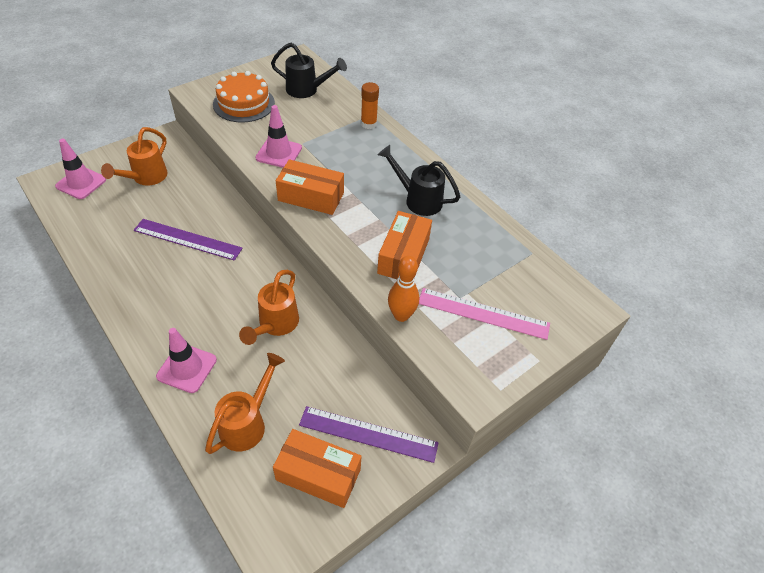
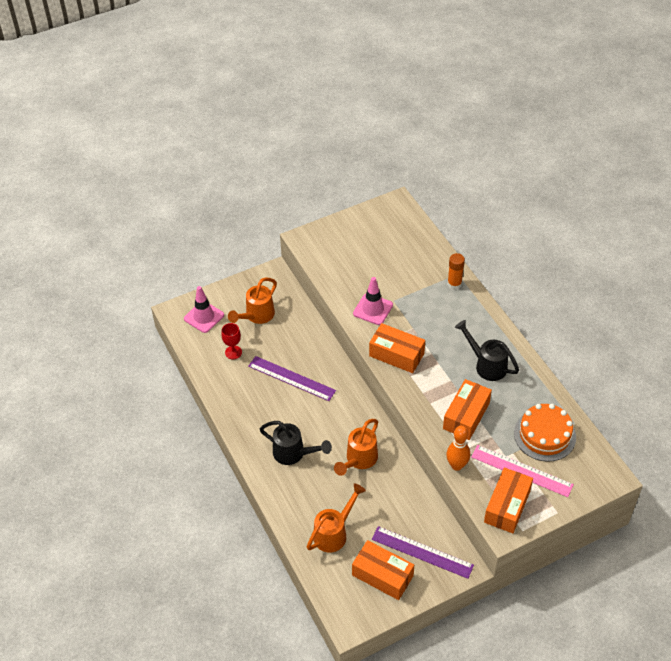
camera: 15 degrees right, 0 degrees up
pink traffic cone [156,328,217,393] -> none
orange cake [213,71,275,123] -> orange cake moved to [514,404,576,462]
black watering can [271,43,347,98] -> black watering can moved to [260,421,332,465]
none -> red goblet [221,323,242,359]
none -> orange box [484,467,533,533]

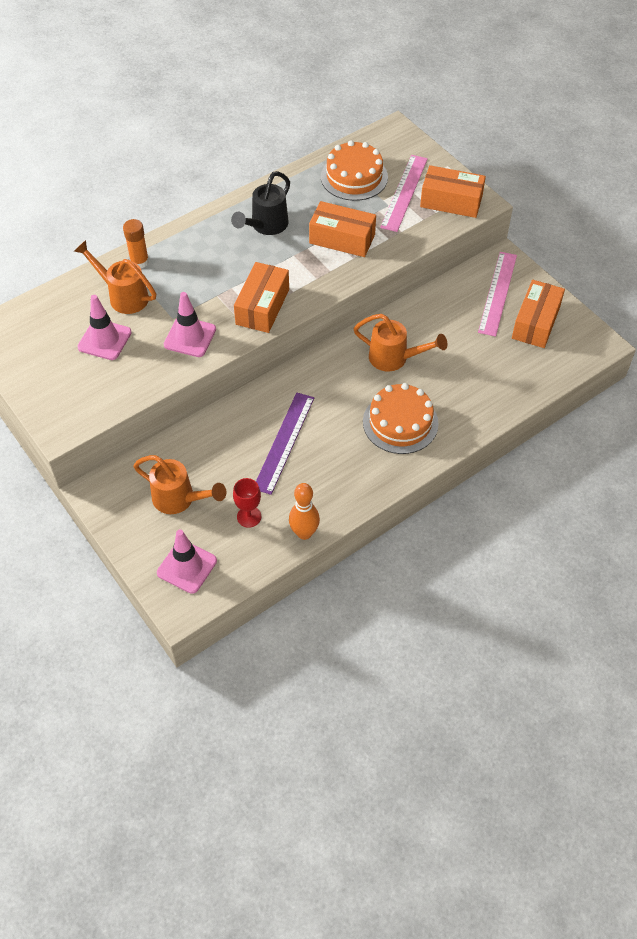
camera: 100 degrees left, 5 degrees up
black watering can [260,421,332,465] -> orange cake [363,383,439,454]
orange watering can [307,483,366,553] -> orange watering can moved to [74,240,156,314]
purple ruler [372,526,474,579] -> pink ruler [478,252,517,337]
orange bowling pin [446,426,470,471] -> orange bowling pin moved to [289,483,320,540]
none -> pink traffic cone [77,295,132,360]

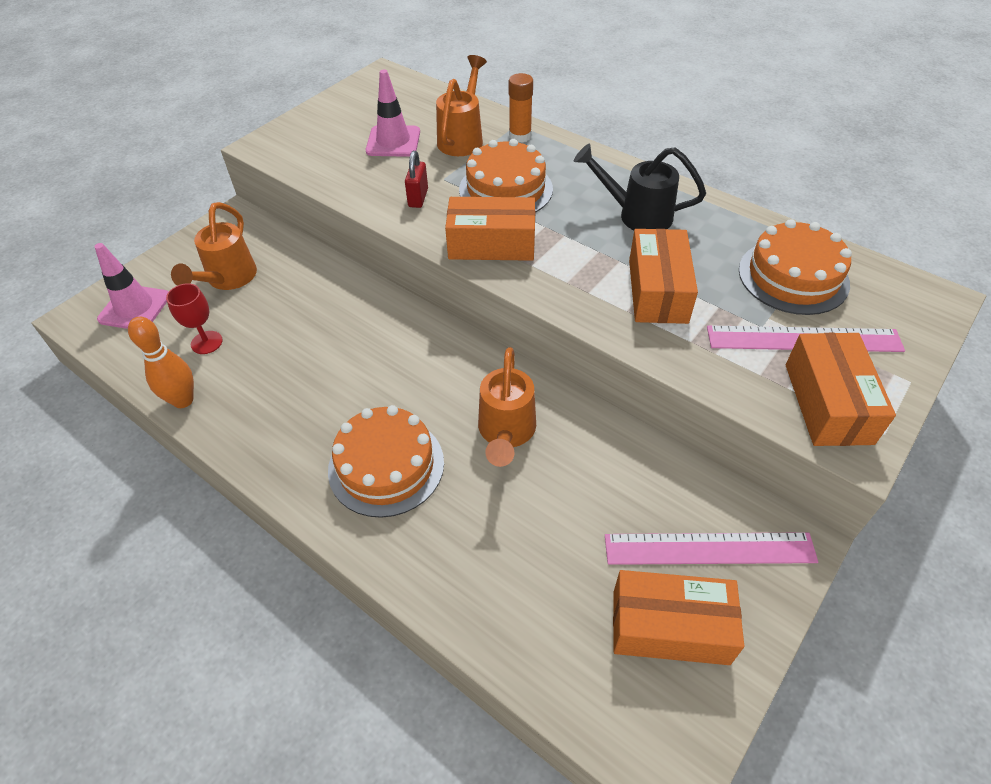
camera: 75 degrees right, 5 degrees down
pink traffic cone [164,292,216,357] -> red padlock [405,151,428,208]
purple ruler [256,392,314,495] -> none
none -> orange cake [459,139,553,213]

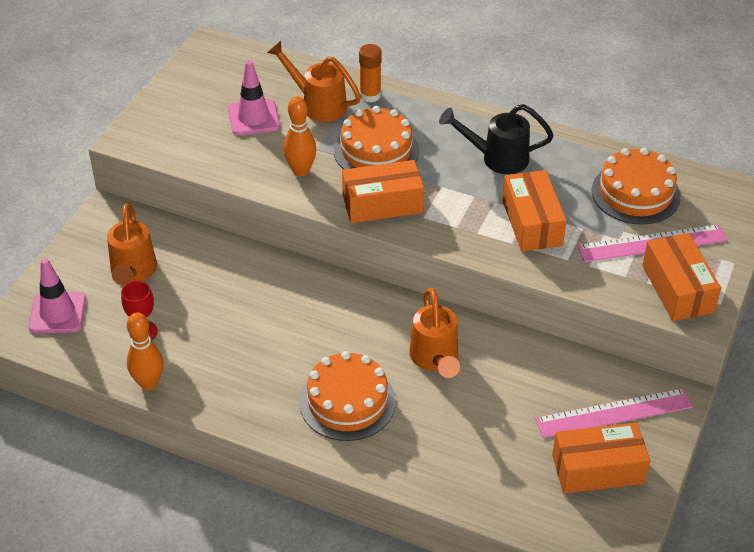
camera: 15 degrees left, 5 degrees down
red padlock [405,151,428,208] -> orange bowling pin [283,96,317,176]
orange watering can [436,55,487,156] -> orange watering can turned 60 degrees counterclockwise [267,41,361,122]

